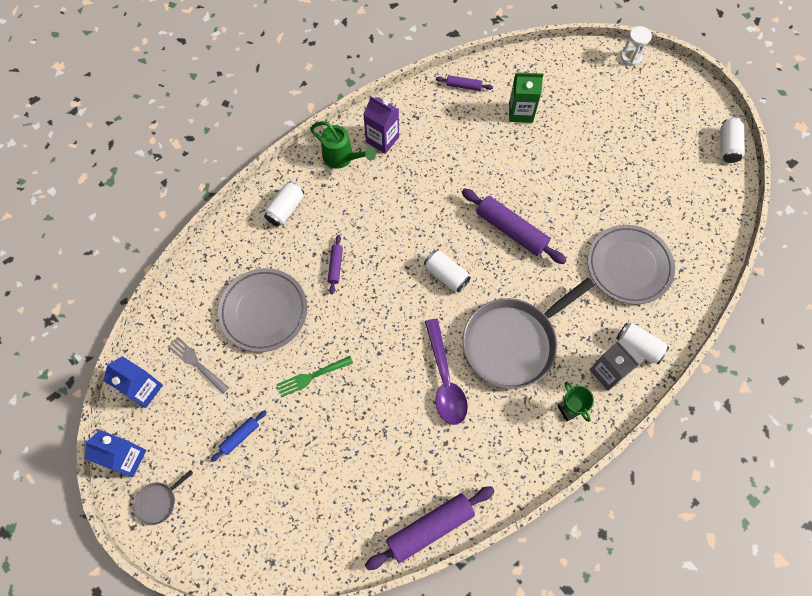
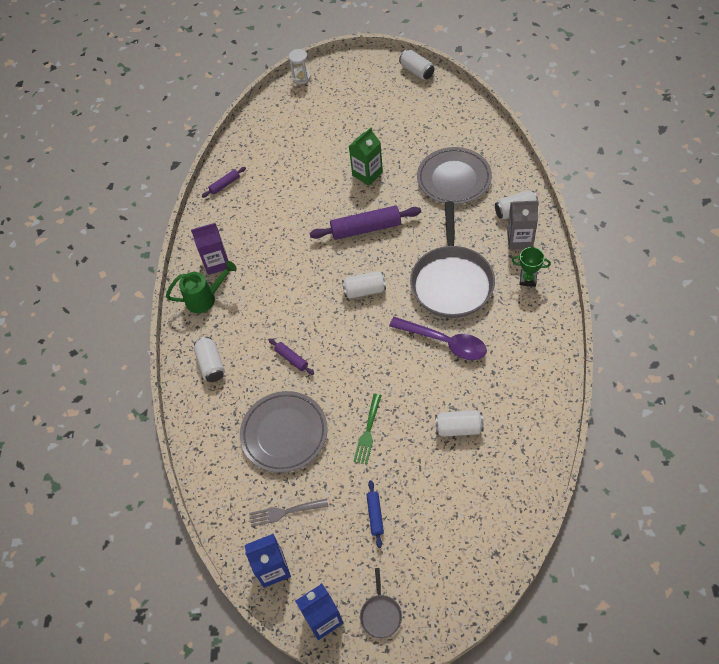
camera: 45 degrees left, 10 degrees down
purple rolling pin [365,486,495,570] -> none
green carton [509,72,544,123] -> green carton moved to [349,127,383,185]
none -> white can [435,410,484,437]

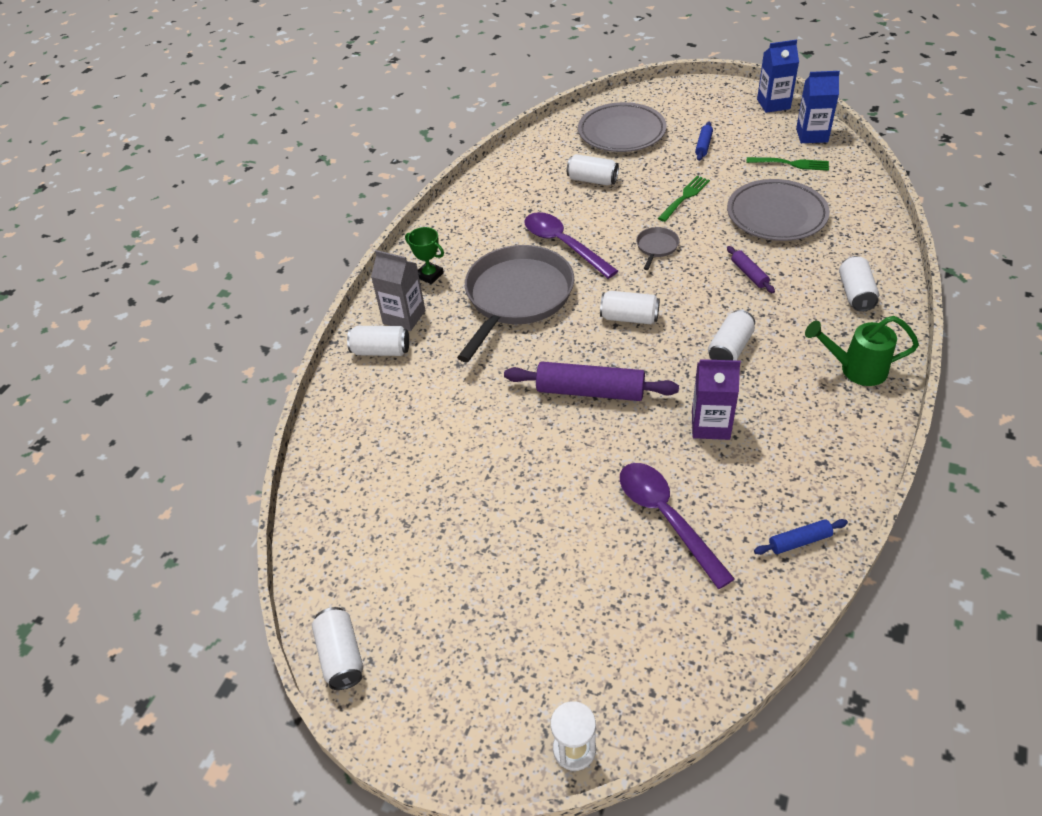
camera: 160 degrees left, 10 degrees down
purple carton [191,223,228,275] -> purple carton moved to [692,359,741,440]
purple rolling pin [202,167,246,198] -> blue rolling pin [754,519,848,555]
grey fork [249,499,329,527] -> green fork [746,157,829,171]
green carton [349,127,383,185] -> none
grey pan [360,568,402,639] -> grey pan moved to [636,227,680,270]
grey plate [417,147,492,205] -> grey plate moved to [578,102,667,152]
none -> purple spoon [620,463,735,589]
none -> white can [708,310,755,360]

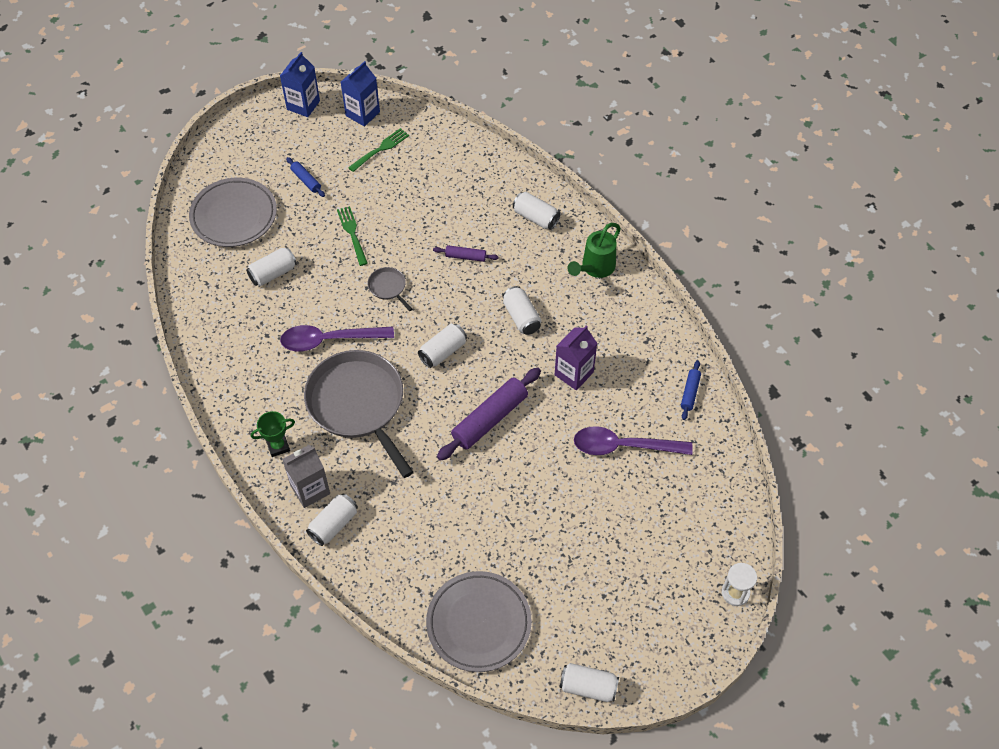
camera: 60 degrees left, 10 degrees up
grey plate [727,179,830,241] -> grey plate moved to [426,571,532,672]

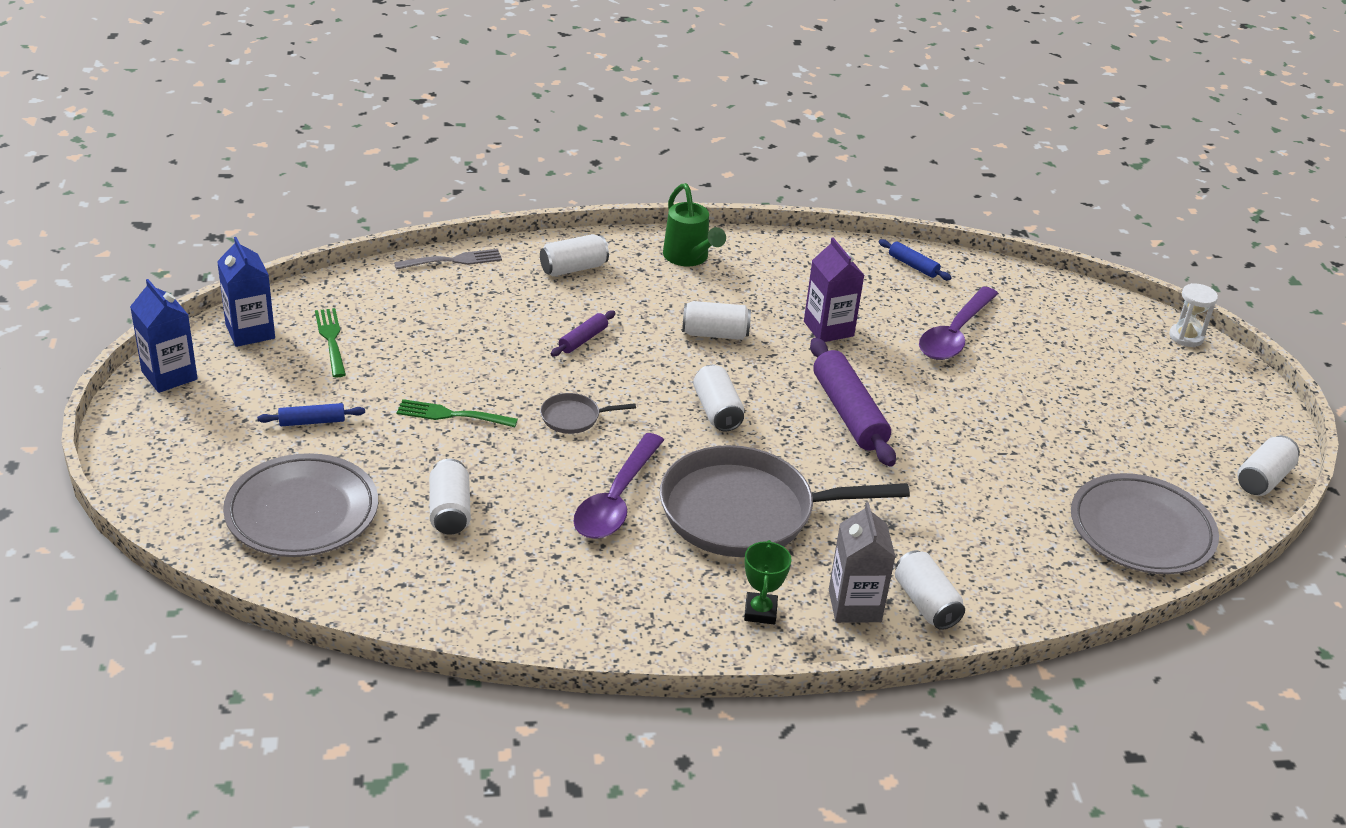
camera: 65 degrees left, 20 degrees down
none -> grey fork [394,249,502,270]

